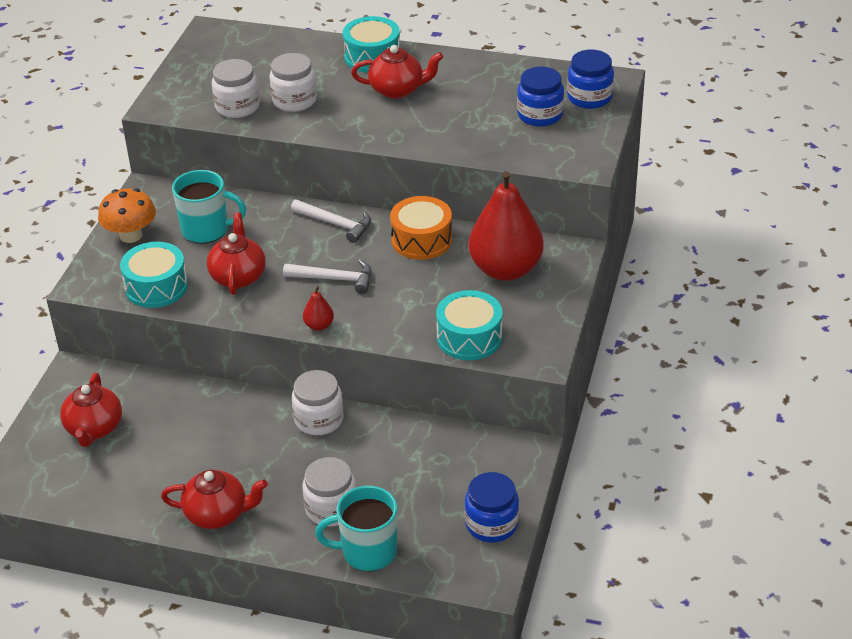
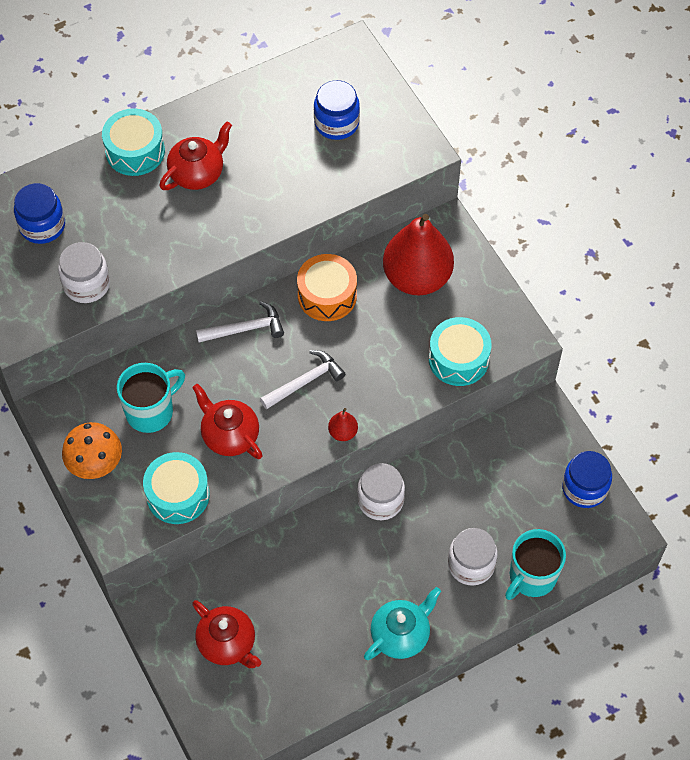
camera: 45 degrees left, 20 degrees up
red teapot [161,470,268,529] -> turquoise teapot [364,587,441,660]
white jar [269,53,317,112] -> none
blue jar [567,49,614,109] -> blue jar moved to [14,183,65,244]

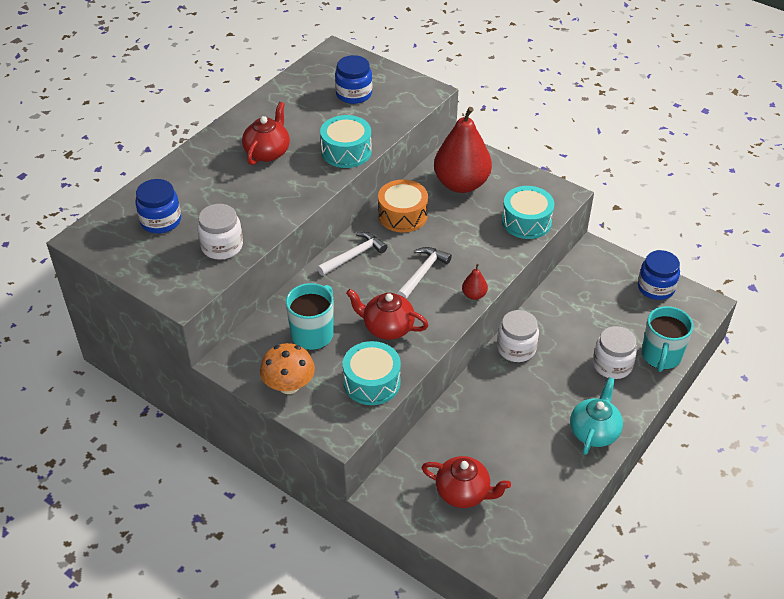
camera: 25 degrees left, 15 degrees down
turquoise drum [102,108,165,176] -> turquoise drum moved to [320,115,372,168]

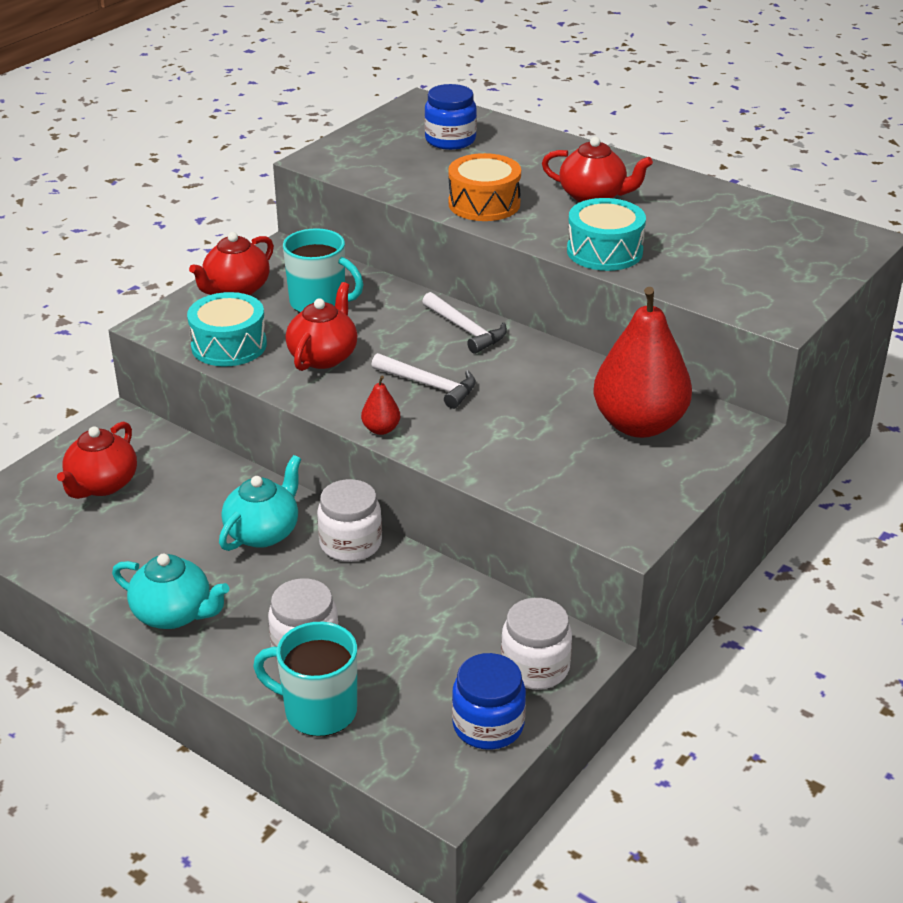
camera: 90 degrees right, 10 degrees down
white jar [197,204,243,260] -> white jar moved to [501,598,572,690]
orange mushroom [260,343,315,394] -> red teapot [189,232,274,295]
blue jar [335,55,372,104] -> none
orange drum [378,180,428,233] -> orange drum moved to [448,153,521,221]
turquoise drum [502,186,554,239] -> none
none -> turquoise teapot [219,455,301,551]

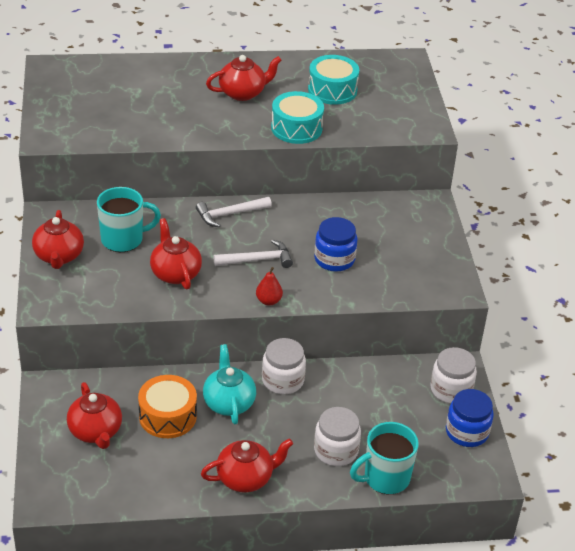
camera: 45 degrees left, 5 degrees up
turquoise teapot [112,554,229,629] -> red teapot [201,439,293,493]
turquoise drum [187,292,267,367] -> turquoise drum moved to [308,55,359,105]
white hammer [422,292,507,354] -> white hammer turned 150 degrees clockwise [196,197,272,227]
blue jar [424,84,477,150] -> blue jar moved to [314,217,357,272]
orange drum [448,153,521,221] -> orange drum moved to [138,375,197,438]
red pear [594,287,692,438] -> none

